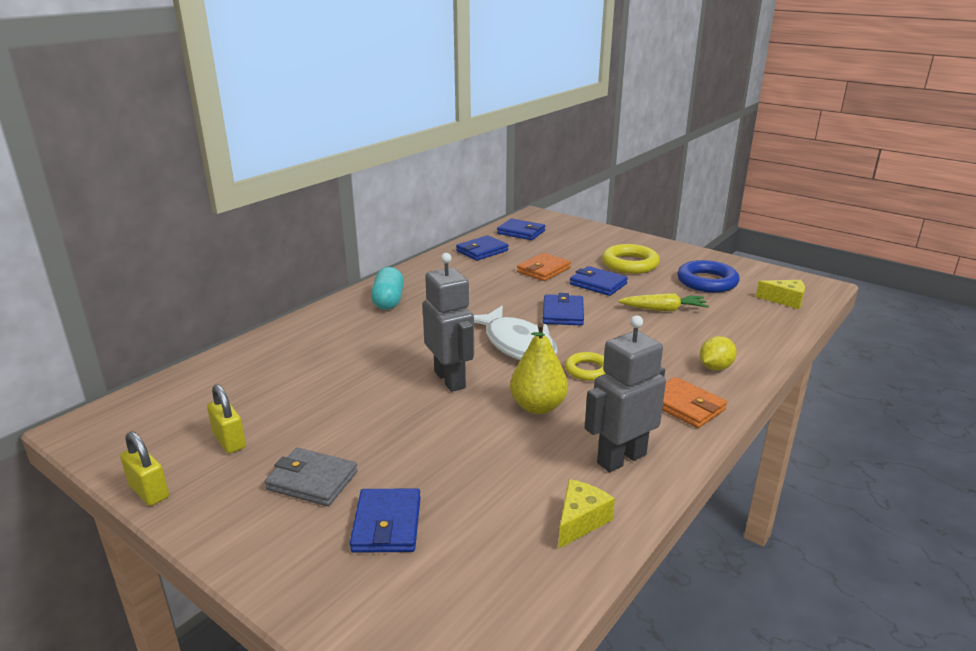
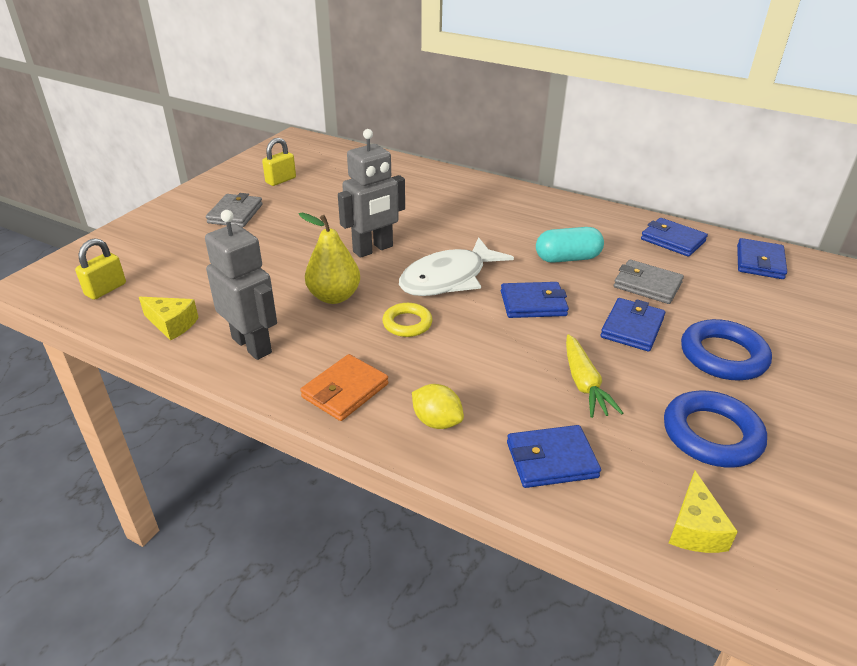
camera: 80 degrees right, 10 degrees up
yellow padlock [120,431,169,506] -> yellow padlock moved to [75,238,126,300]
blue wallet [350,488,421,553] -> blue wallet moved to [507,425,601,488]
turquoise capsule [371,267,404,310] -> turquoise capsule moved to [536,227,604,263]
orange wallet [517,253,571,281] -> grey wallet [614,260,684,304]
yellow ring [602,244,660,274] -> blue ring [681,319,772,381]

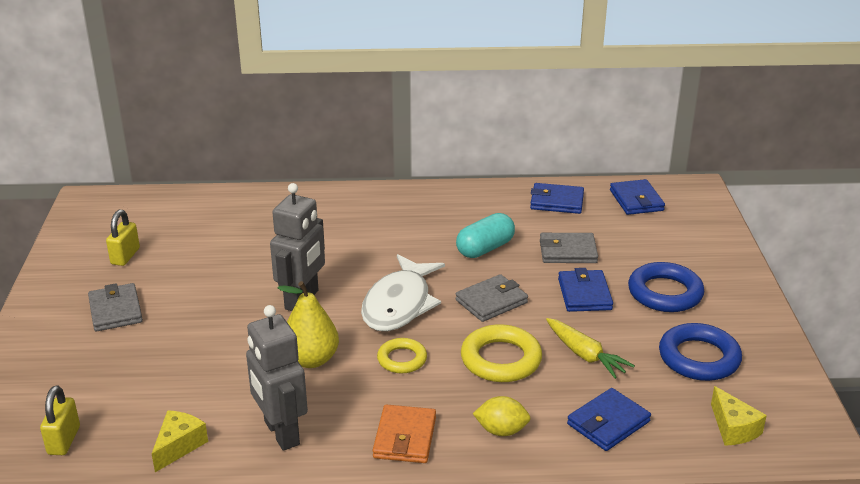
camera: 30 degrees left, 5 degrees down
yellow cheese [139,297,199,341] -> yellow cheese turned 60 degrees counterclockwise [152,410,208,472]
grey robot [205,210,277,360] -> grey robot turned 135 degrees counterclockwise [246,305,308,451]
blue wallet [501,282,569,318] -> grey wallet [455,274,528,322]
none -> yellow ring [461,324,542,382]

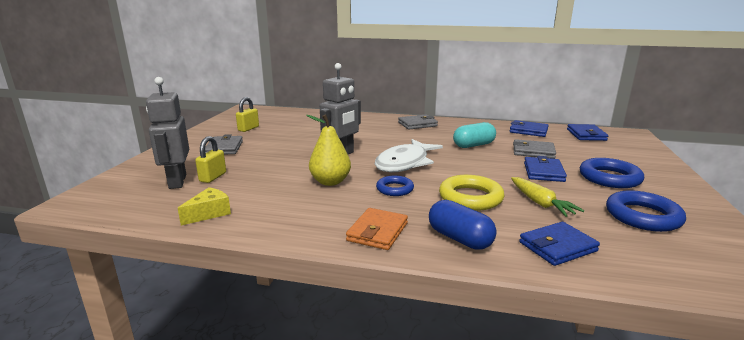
camera: 15 degrees right, 10 degrees down
yellow padlock [40,385,80,455] -> yellow padlock moved to [195,136,226,183]
grey robot [246,305,308,451] -> grey robot moved to [146,77,189,189]
yellow ring [377,338,427,373] -> blue ring [376,175,414,196]
grey wallet [455,274,528,322] -> grey wallet moved to [398,115,438,130]
yellow lemon [473,396,531,436] -> blue capsule [429,200,497,250]
yellow cheese [711,386,767,446] -> none

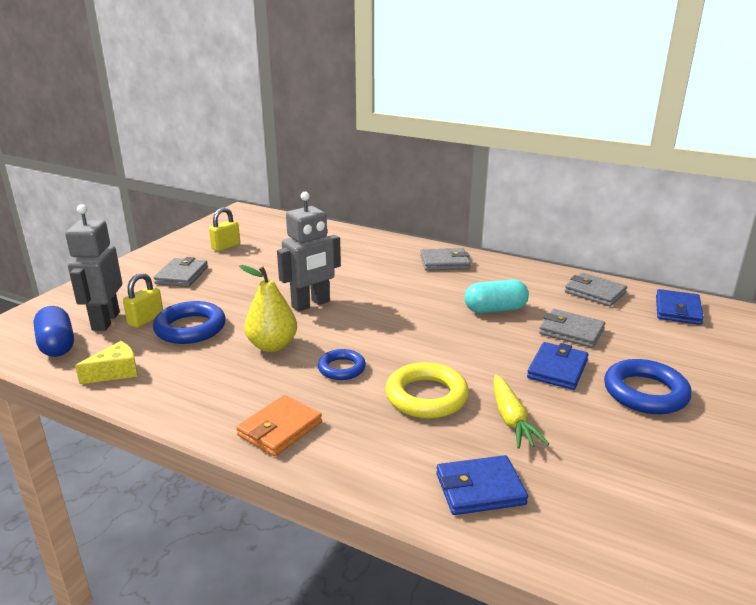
camera: 15 degrees right, 5 degrees up
white fish [375,139,443,172] -> none
blue capsule [429,200,497,250] -> blue capsule moved to [33,306,74,357]
blue wallet [510,120,549,137] -> grey wallet [565,273,627,306]
blue ring [606,190,686,232] -> blue ring moved to [153,301,226,344]

